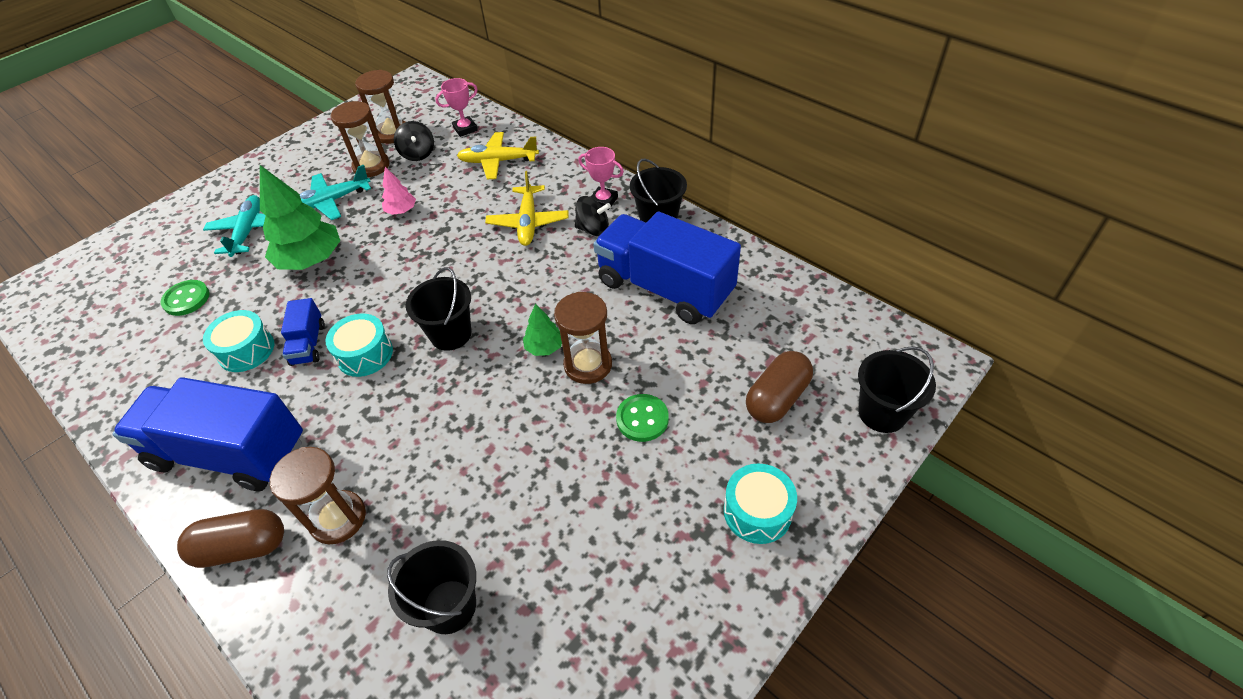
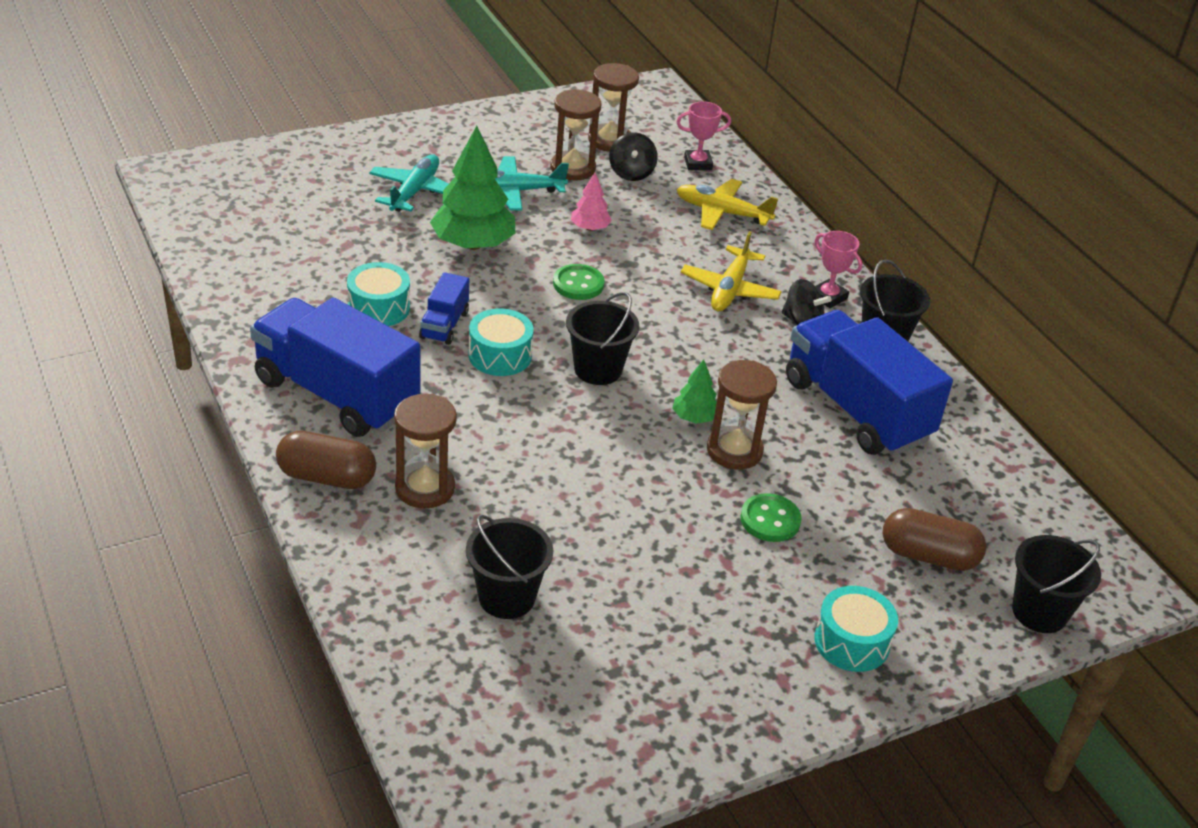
camera: 15 degrees right, 10 degrees down
green button [161,280,210,316] -> green button moved to [553,264,604,300]
brown capsule [746,351,813,423] -> brown capsule turned 45 degrees clockwise [882,508,986,571]

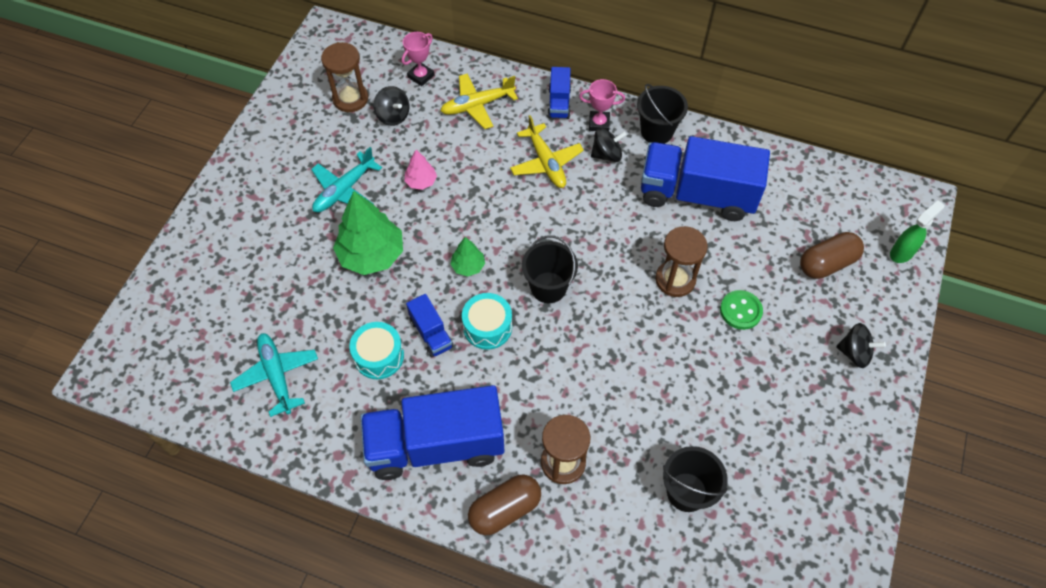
camera: 40 degrees left, 20 degrees up
turquoise plane [369,154,448,212] -> turquoise plane moved to [230,333,318,417]
brown hourglass [550,89,601,181] -> none
green button [553,264,604,300] -> none
green tree [672,359,717,424] -> green tree moved to [450,237,485,276]
turquoise drum [814,586,898,672] -> black spinning top [836,323,886,368]
black bucket [1012,535,1101,633] -> green spray bottle [890,200,944,263]
none -> blue truck [547,67,571,119]

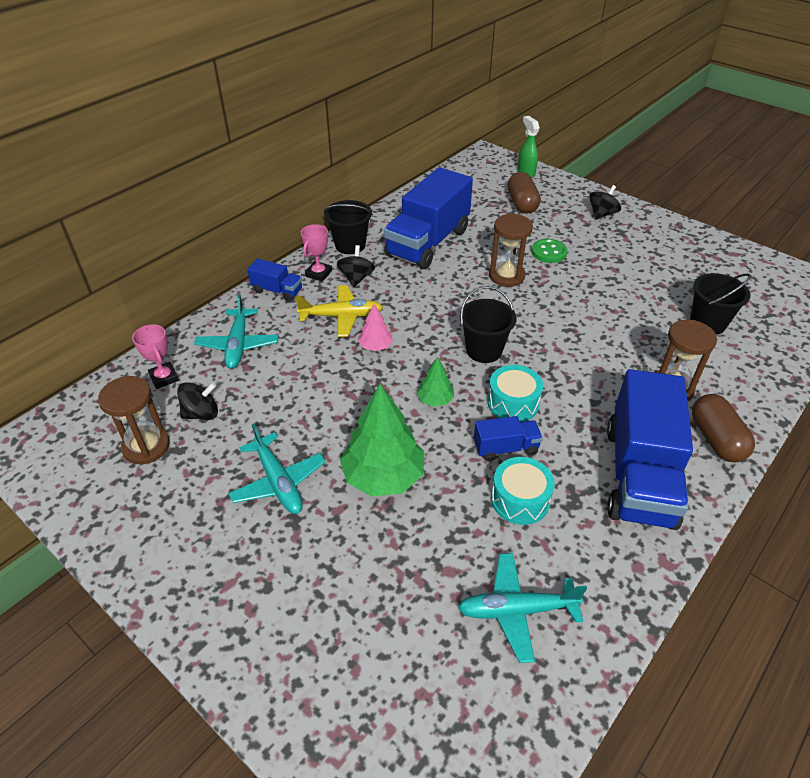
camera: 70 degrees left, 15 degrees down
pink tree [404,150,437,190] -> pink tree moved to [358,304,393,351]
yellow plane [440,74,518,129] -> turquoise plane [194,294,279,369]

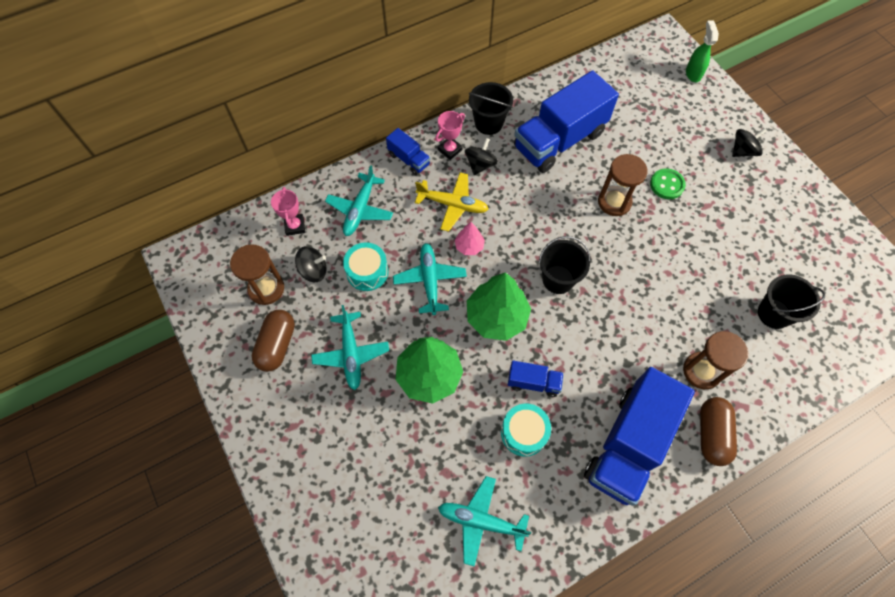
camera: 20 degrees right, 20 degrees up
green tree [417,357,454,407] -> green tree [467,272,531,341], size x2.02
turquoise drum [488,365,543,422] -> turquoise drum moved to [343,243,388,291]
brown capsule [507,172,541,213] -> brown capsule moved to [252,310,295,372]
none -> turquoise plane [393,243,467,315]

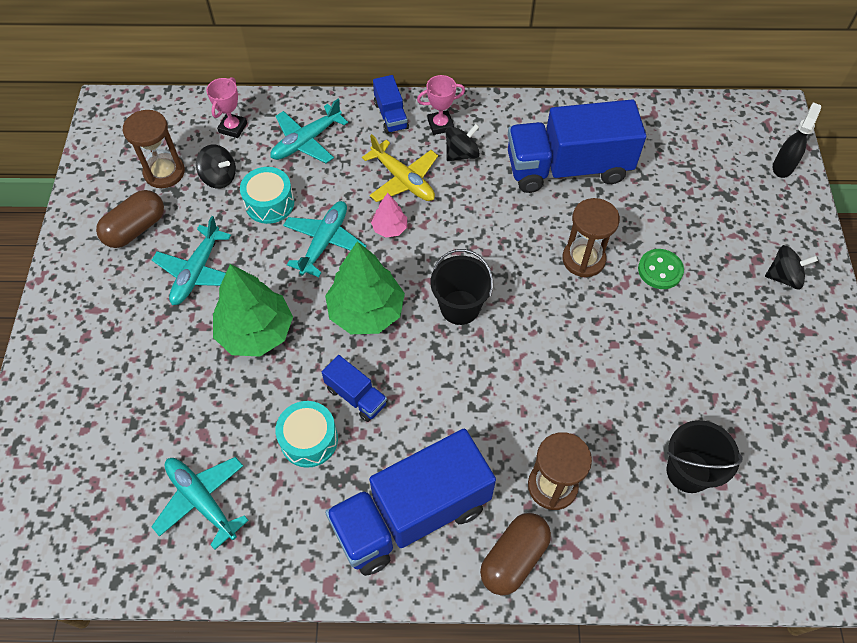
camera: 30 degrees right, 5 degrees down
black bucket [469,82,513,135] -> none
green spray bottle [686,20,719,82] -> black spray bottle [773,102,821,178]

